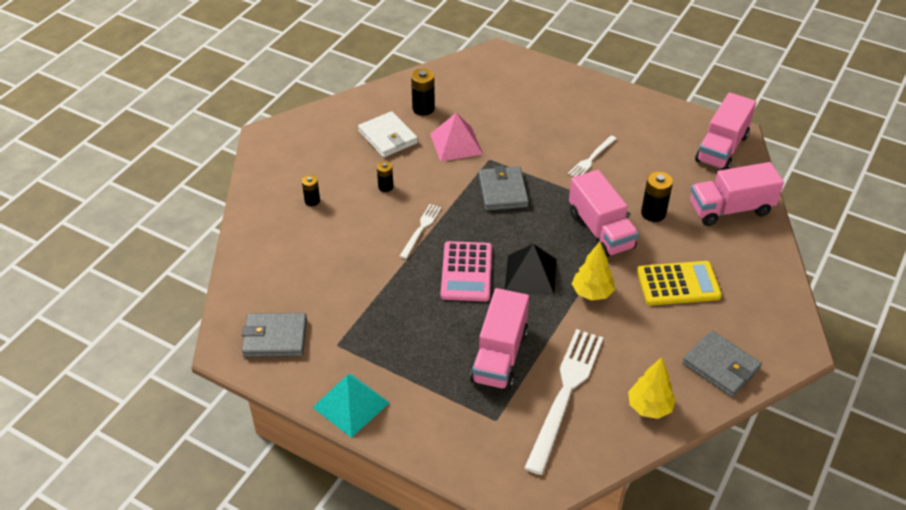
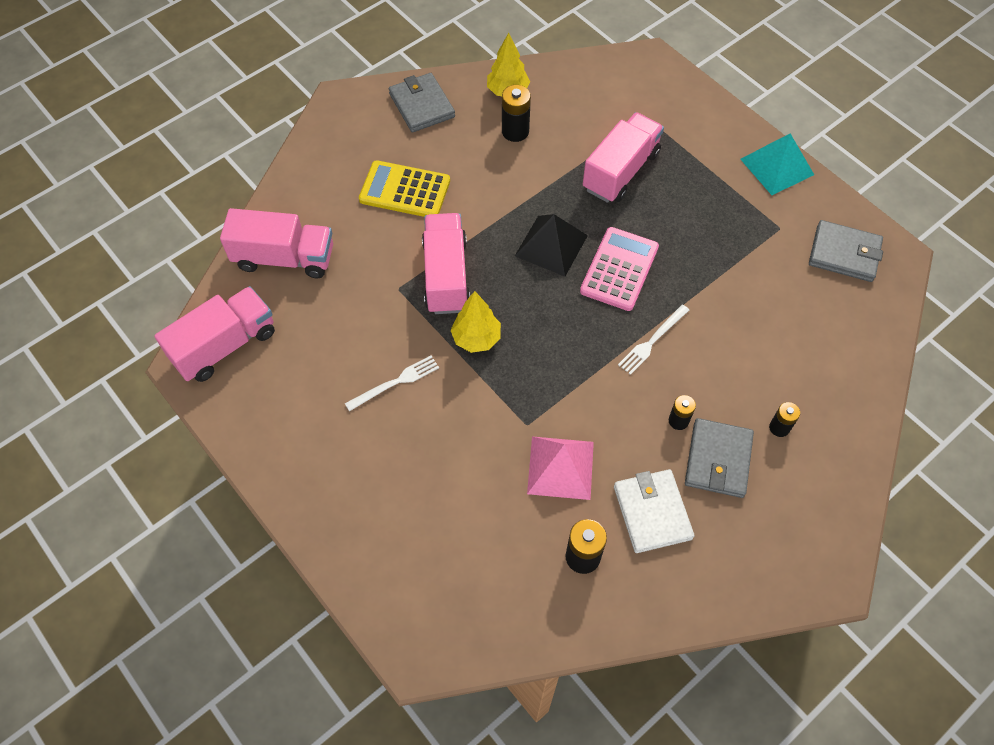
camera: 160 degrees left, 15 degrees up
grey wallet [479,165,529,211] -> grey wallet moved to [685,418,754,498]
white fork [524,329,604,475] -> none
yellow tree [572,242,615,301] -> yellow tree moved to [451,291,501,353]
black battery [641,172,673,222] -> black battery moved to [502,85,531,142]

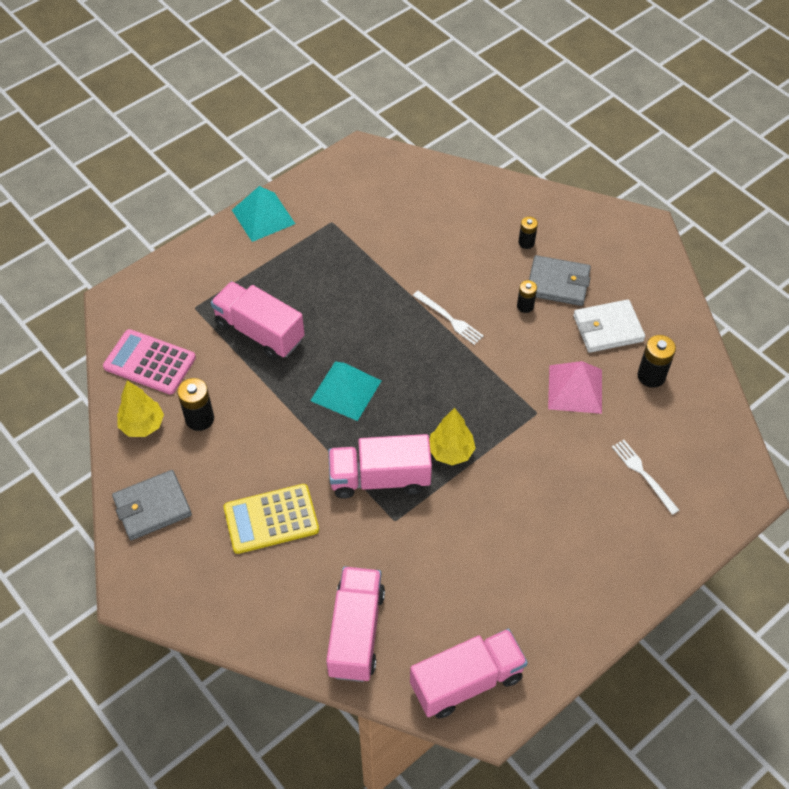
camera: 90 degrees left, 5 degrees down
pink truck [154,286,275,382] -> pink truck turned 105 degrees clockwise [410,629,528,718]
white fork [345,356,439,411] -> white fork moved to [612,440,679,515]
yellow calculator [359,160,450,217] -> yellow calculator turned 60 degrees clockwise [224,484,319,554]
black pyramid [515,214,588,276] -> turquoise pyramid [310,362,381,421]
pink calculator [580,227,659,311] -> pink calculator moved to [103,329,196,395]
grey wallet [809,220,883,282] -> none

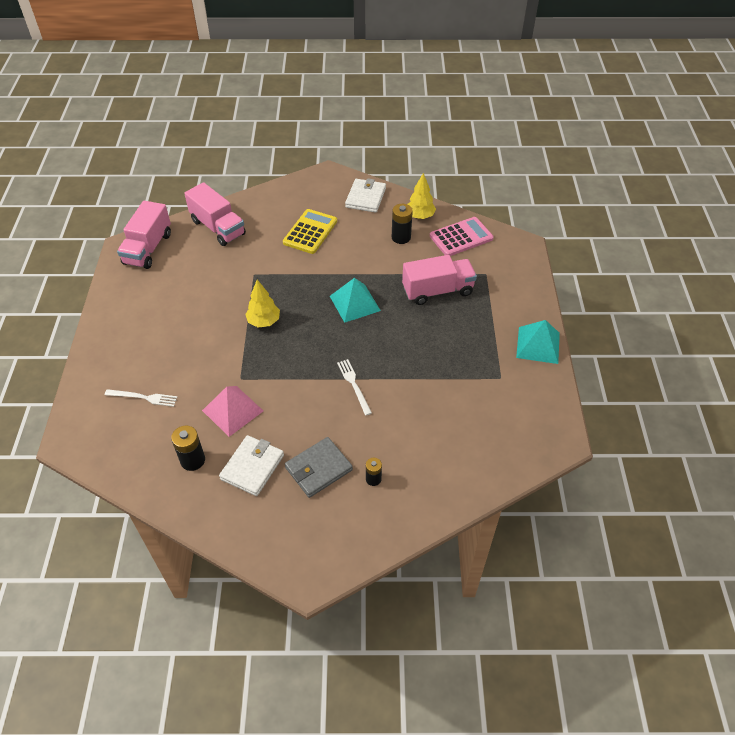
camera: 130 degrees right, 5 degrees down
grey wallet [112,470,192,540] -> white wallet [345,178,386,213]
pink truck [328,434,432,499] -> none
white fork [413,291,484,345] -> white fork turned 75 degrees clockwise [337,359,372,416]
black battery [517,280,537,313] -> none

